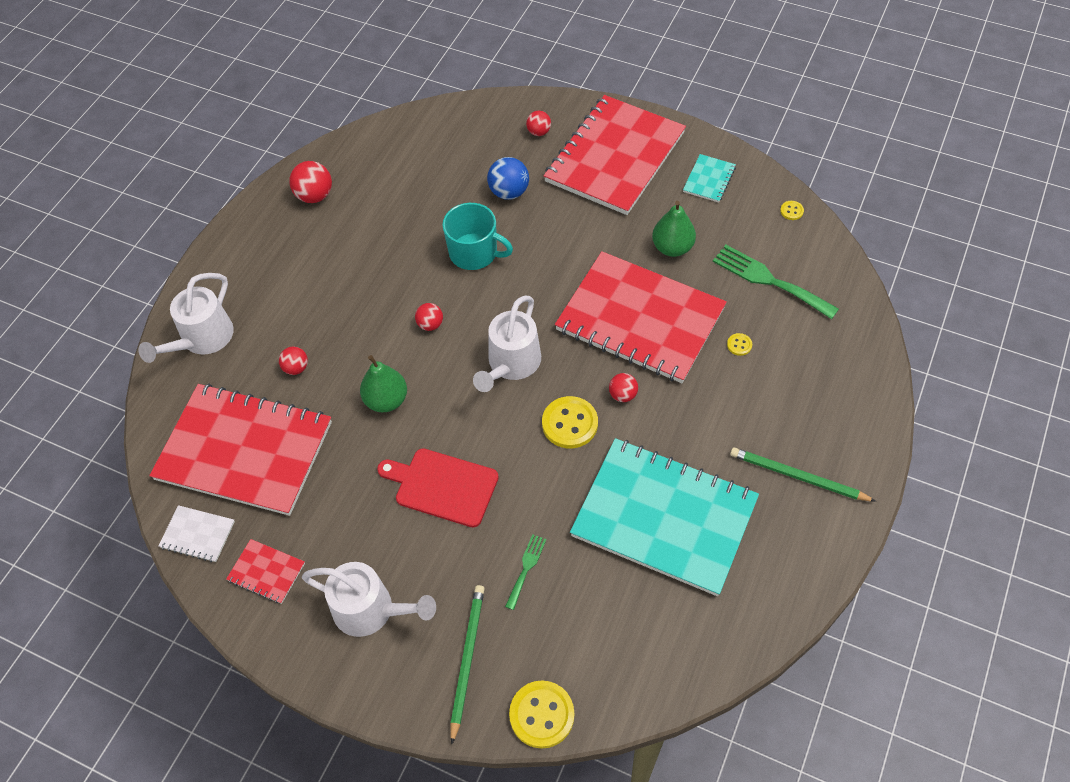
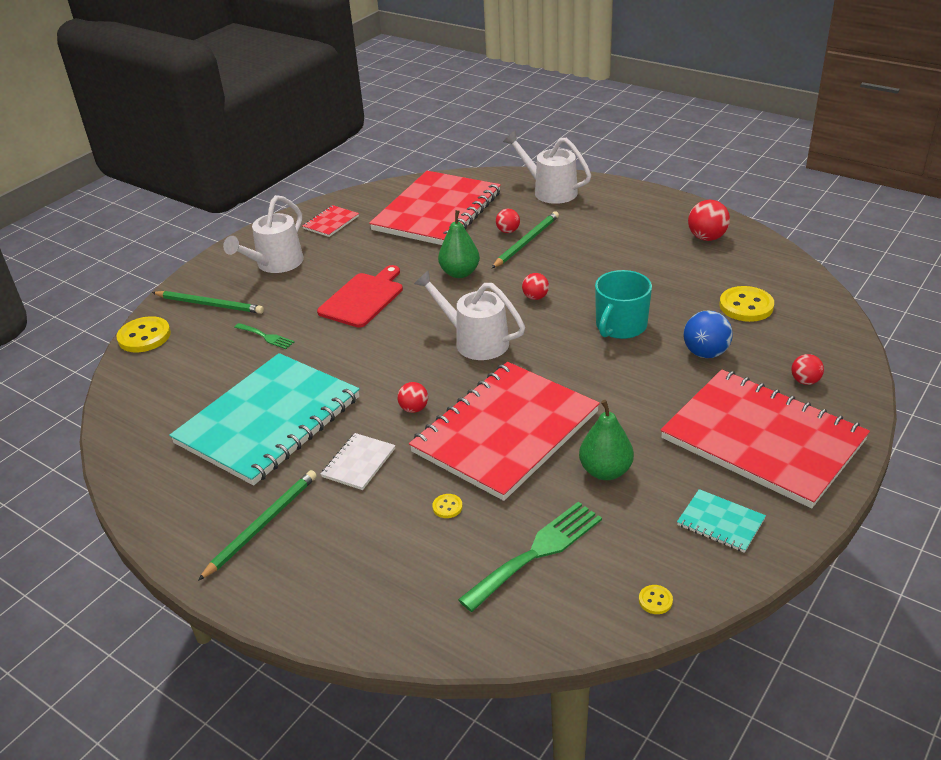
camera: 100 degrees right, 20 degrees down
white notebook [158,505,235,562] -> white notebook moved to [321,433,395,490]
yellow button [542,396,598,448] -> yellow button moved to [720,286,774,322]
none -> green pencil [492,211,559,268]

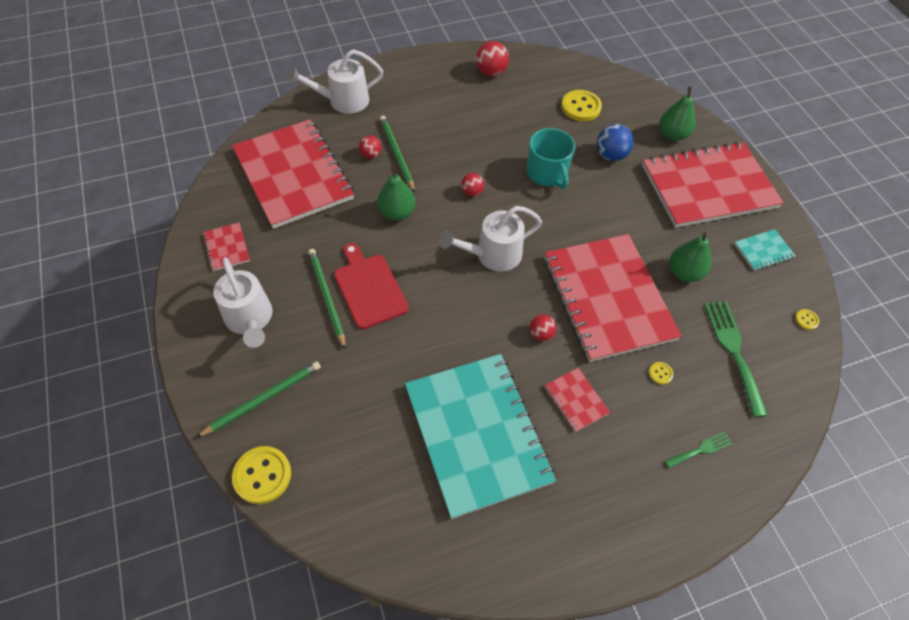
camera: 60 degrees left, 20 degrees up
green pencil [198,470,317,581] -> green pencil moved to [308,249,346,349]
green fork [234,323,294,349] -> green fork moved to [665,432,732,469]
white notebook [321,433,395,490] -> red notebook [545,368,610,432]
red ball [791,354,824,385] -> green pear [660,86,696,141]

